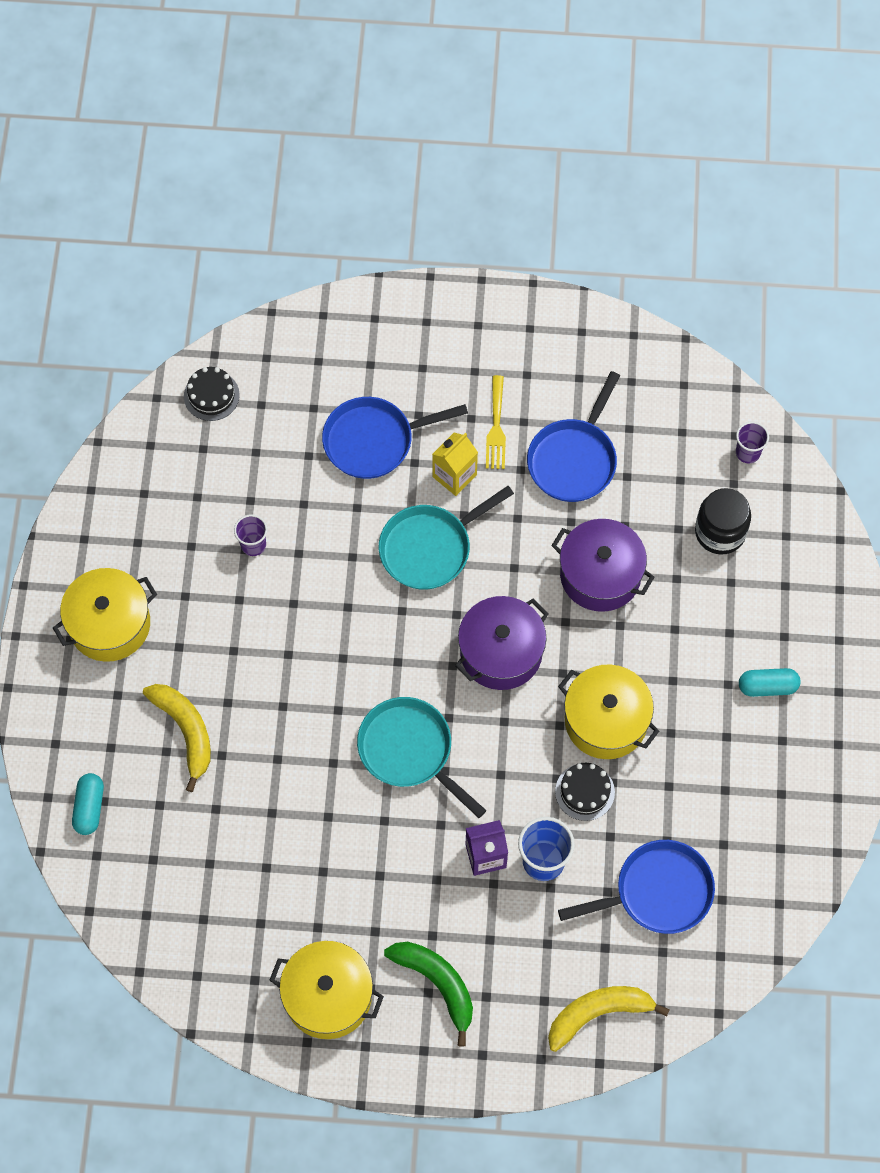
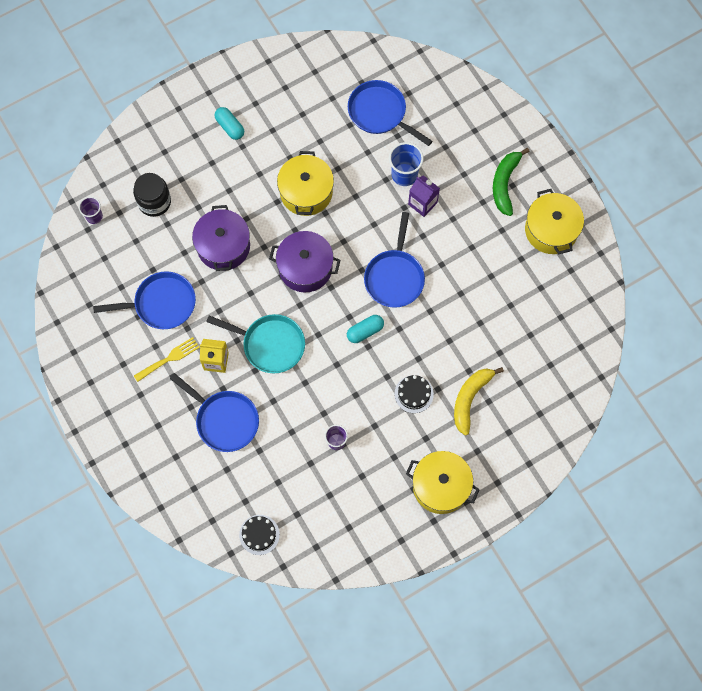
camera: 125 degrees left, 5 degrees up
turquoise capsule [72,773,104,835] -> turquoise capsule moved to [347,315,384,343]
turquoise pan [357,697,486,818] -> blue pan [364,212,425,308]
yellow banana [548,986,670,1052] -> none
black cake [555,763,615,821] -> black cake moved to [394,375,434,413]

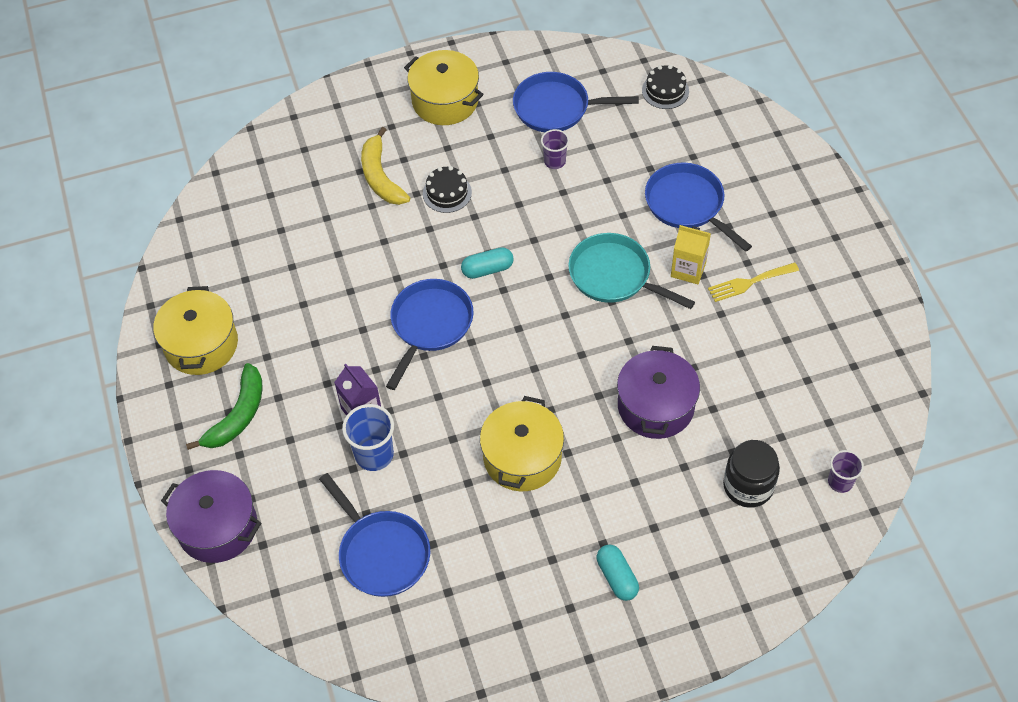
camera: 165 degrees left, 15 degrees down
blue pan [93,271,196,329] -> blue pan moved to [513,72,639,132]
purple pot [269,231,341,293] -> purple pot moved to [161,470,261,563]
yellow banana [454,367,504,436] -> yellow banana turned 120 degrees clockwise [361,127,410,205]

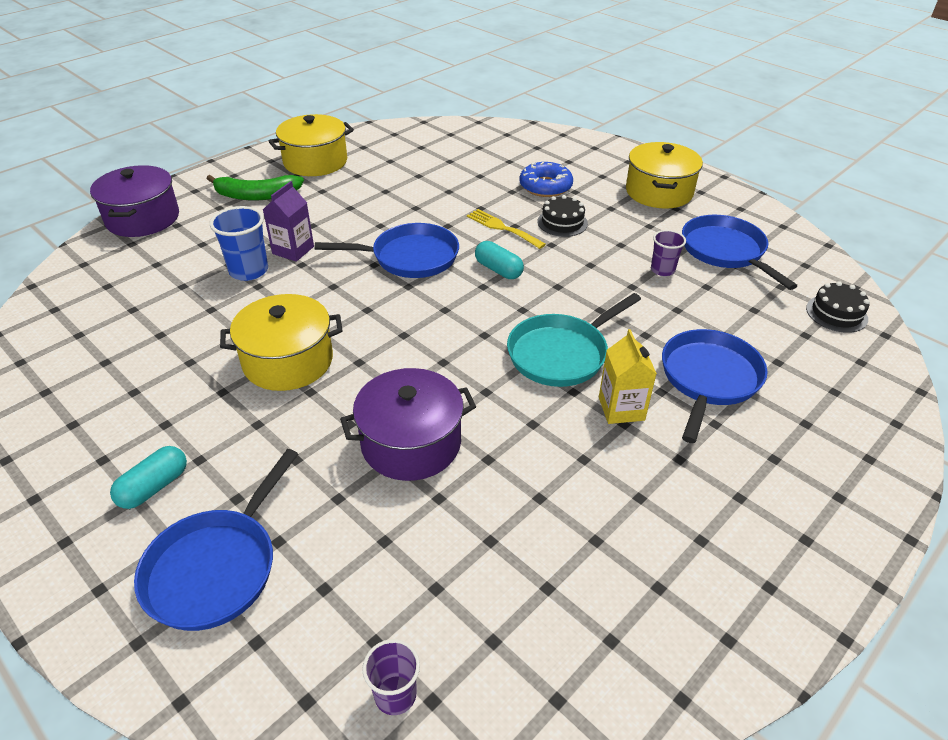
camera: 60 degrees right, 15 degrees down
blue pan [319,473,430,597] -> blue pan moved to [134,449,298,631]
yellow banana [361,127,410,205] -> blue donut [520,162,573,197]
turquoise pan [568,233,695,309] -> turquoise pan turned 135 degrees counterclockwise [507,293,641,387]
yellow fork [708,262,799,302] -> yellow fork moved to [467,209,546,249]
black jar [723,440,780,508] -> none

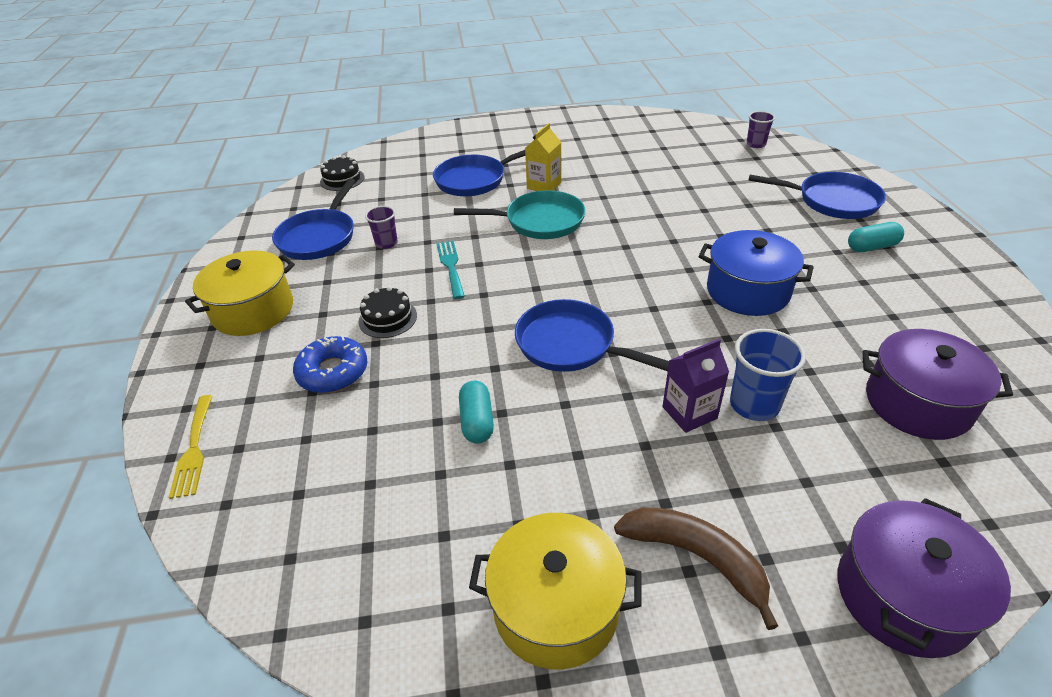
camera: 140 degrees left, 0 degrees up
blue pan [134,449,298,631] -> blue pan turned 45 degrees clockwise [749,172,886,219]
green banana [207,175,304,200] -> brown banana [614,507,778,630]
yellow pot [220,294,342,391] -> blue pot [699,230,814,316]
purple pot [340,368,476,481] -> purple pot moved to [862,329,1013,440]
yellow fork [467,209,546,249] -> yellow fork moved to [169,395,213,499]
turquoise capsule [475,241,524,279] -> turquoise capsule moved to [459,381,494,444]
none -> turquoise fork [436,241,465,299]

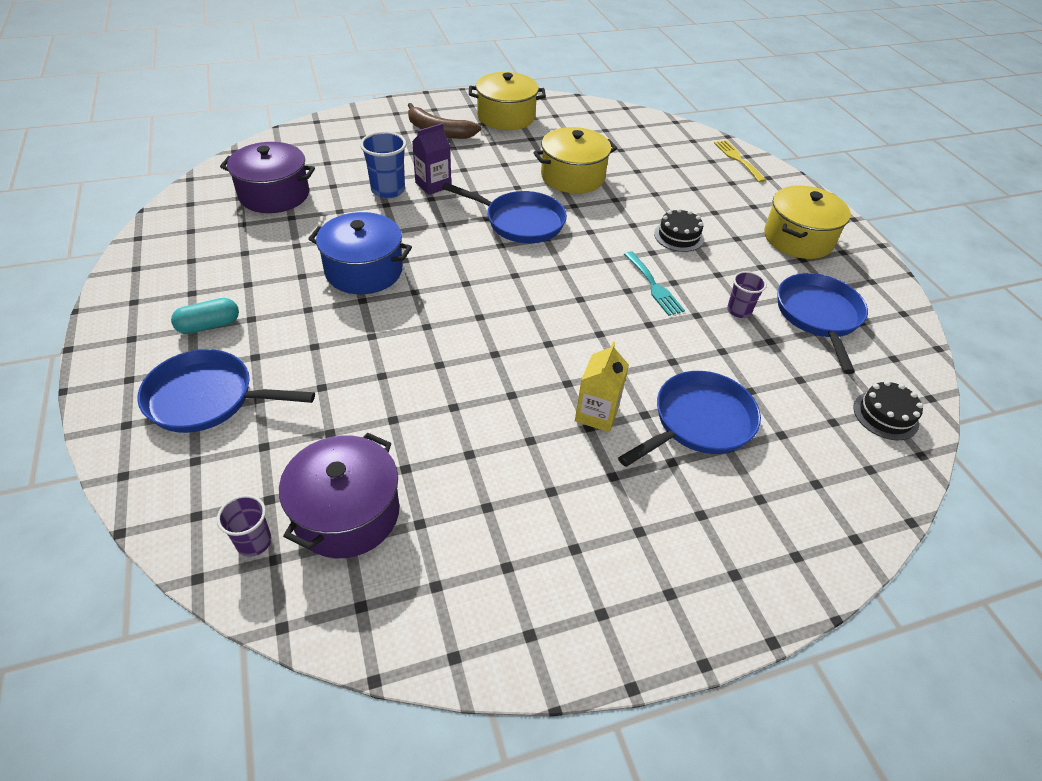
camera: 165 degrees right, 5 degrees up
blue donut [293,336,367,393] -> none
turquoise pan [454,190,586,239] -> none
turquoise capsule [459,381,494,444] -> yellow pot [533,127,618,193]
purple pot [838,498,1011,658] -> purple pot moved to [279,433,400,558]

